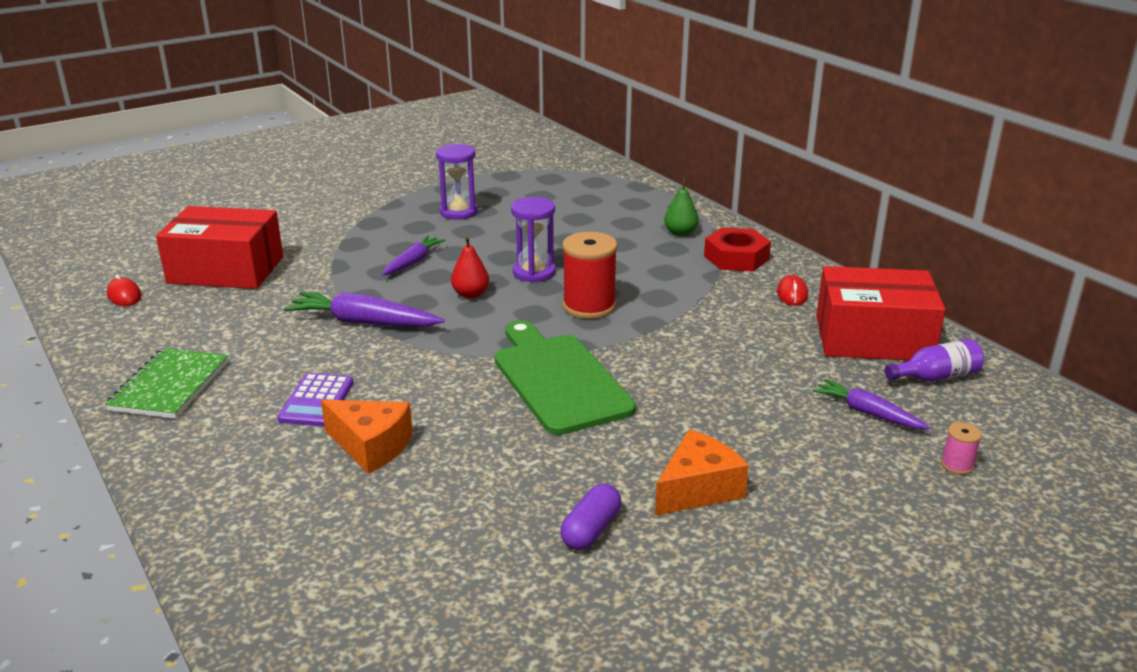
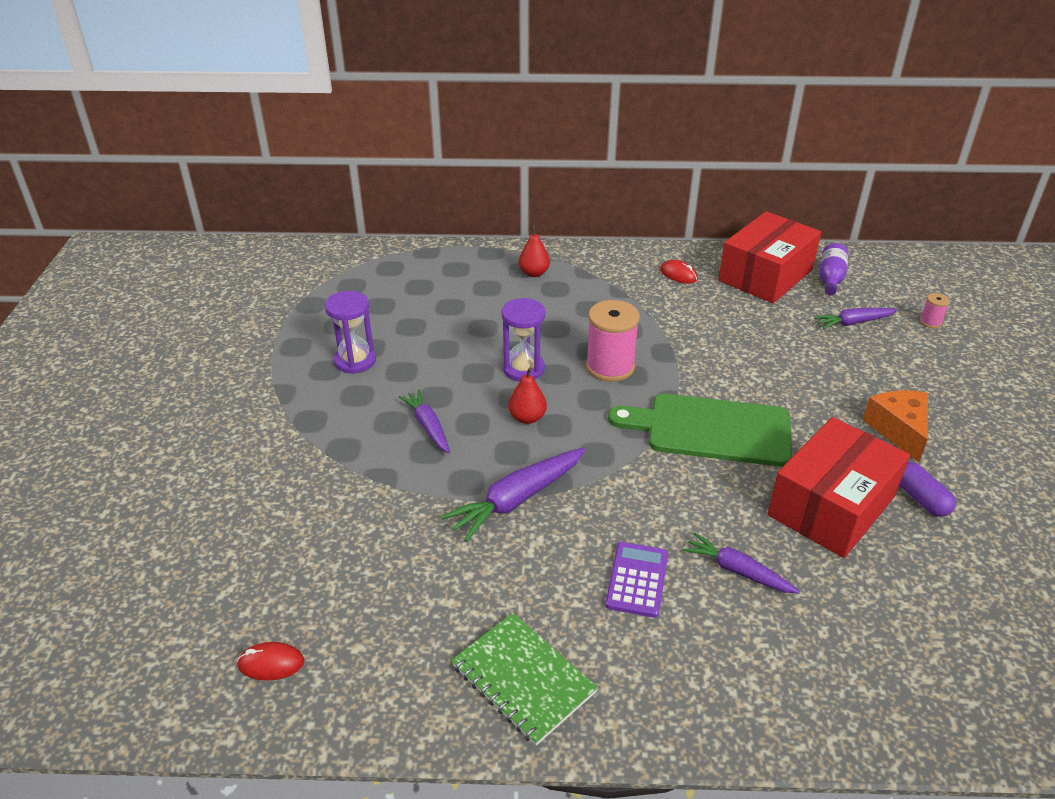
camera: 55 degrees left, 10 degrees up
red box [156,206,283,289] -> red box moved to [767,417,910,558]
purple calculator [277,373,354,426] -> purple calculator turned 120 degrees counterclockwise [605,542,668,618]
orange cheese [321,400,413,474] -> purple carrot [683,532,800,594]
red spool [562,232,618,319] -> pink spool [586,300,640,382]
green pear [664,178,699,236] -> red pear [519,225,550,277]
red nut [704,227,771,271] -> none

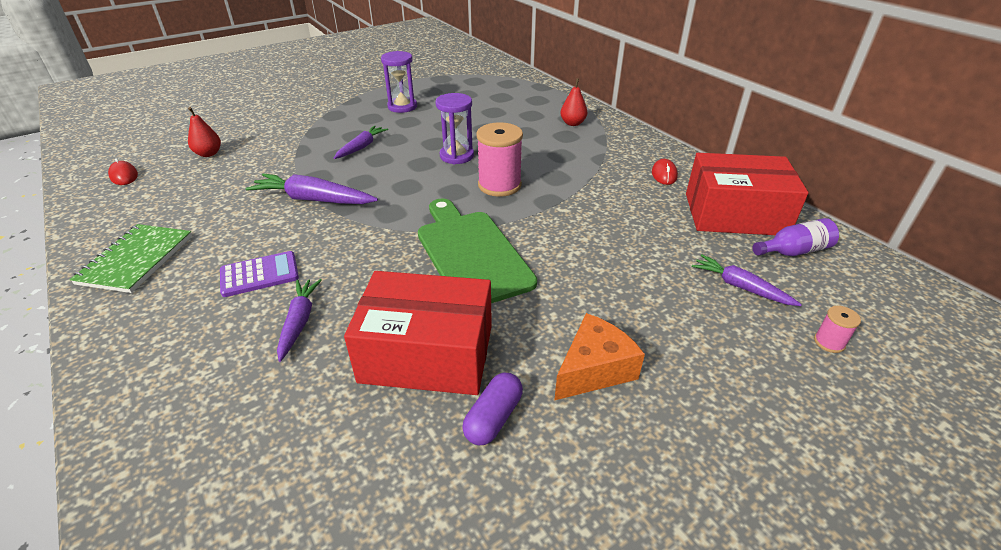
camera: 55 degrees right, 0 degrees up
red pear [508,367,547,424] -> red pear moved to [188,107,221,157]

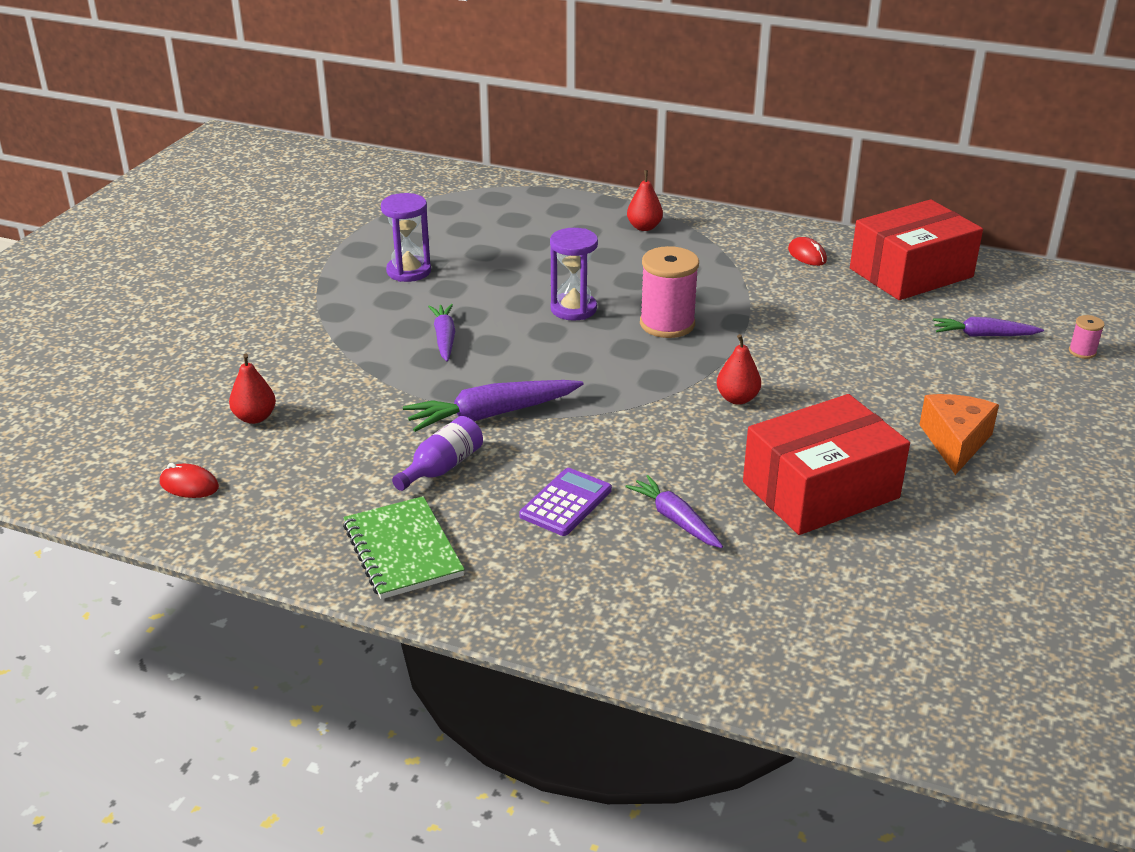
camera: 35 degrees left, 5 degrees down
green cutting board [418,198,537,303] -> red pear [717,334,761,405]
purple capsule [462,372,523,445] -> none
purple bottle [752,218,839,256] -> purple bottle moved to [392,416,483,491]

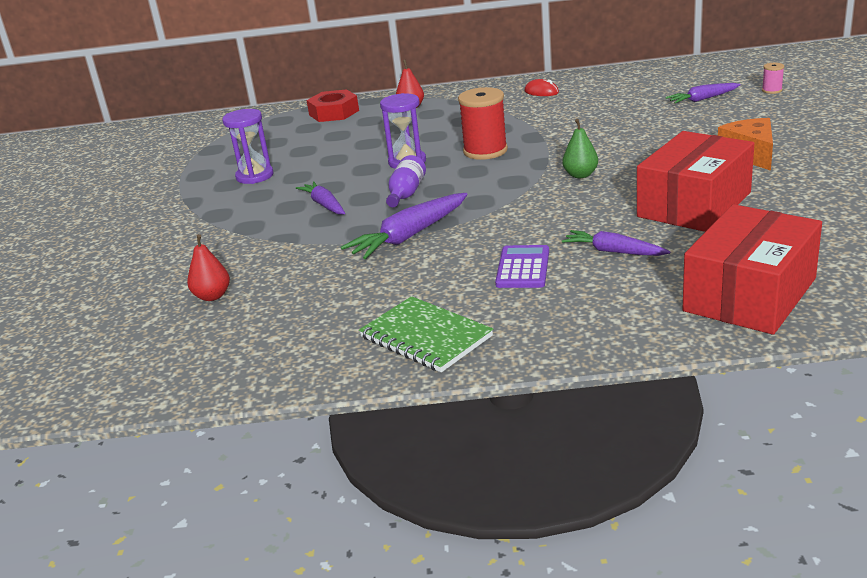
camera: 20 degrees left, 5 degrees down
red mouse [160,463,219,498] -> none
purple bottle [392,416,483,491] -> purple bottle moved to [386,155,426,207]
pink spool [640,246,699,338] -> red spool [458,87,508,160]
red pear [717,334,761,405] -> green pear [562,119,598,178]
red box [850,199,983,300] -> red box moved to [682,204,822,335]
none -> red nut [306,89,359,122]

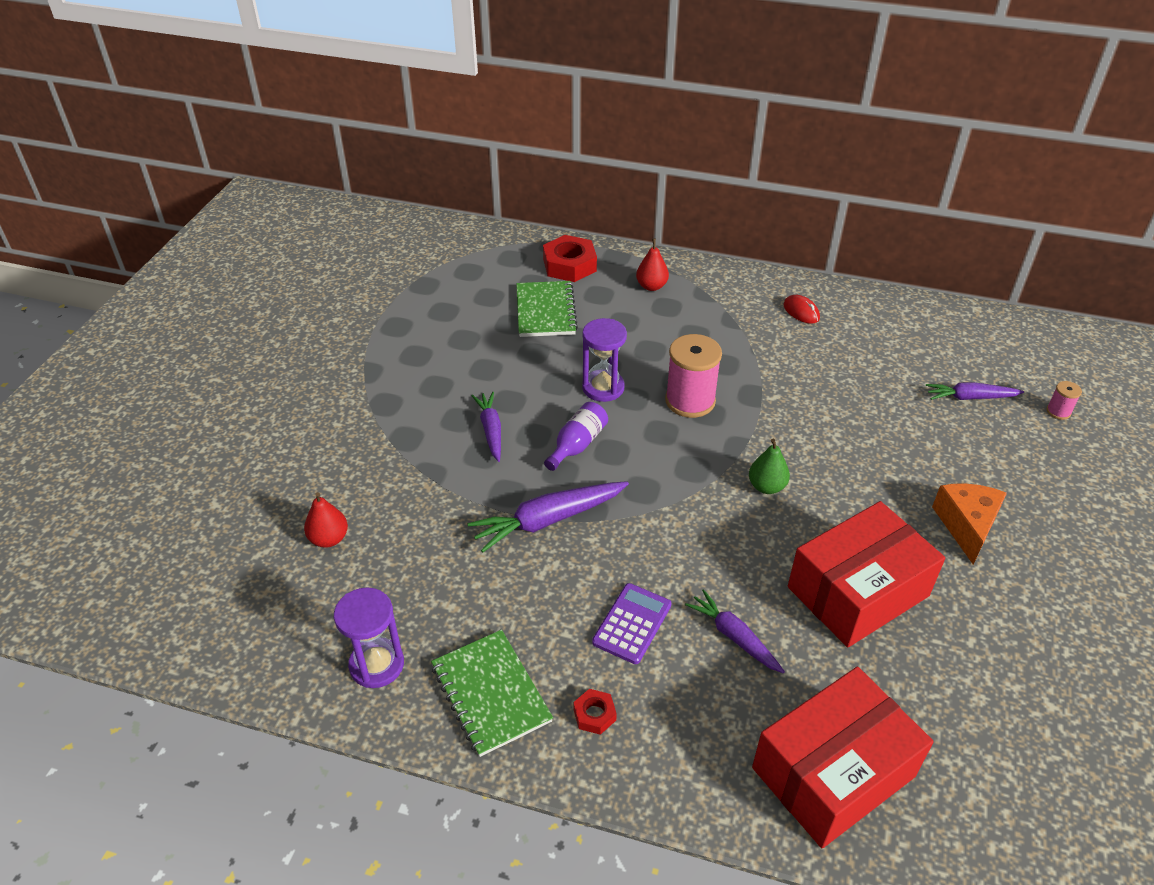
camera: 15 degrees right, 15 degrees up
purple hourglass [222,109,273,184] -> purple hourglass moved to [334,588,404,688]
red spool [458,87,508,160] -> pink spool [665,334,722,418]
none -> green notebook [516,281,578,337]
none -> red nut [573,689,617,735]

